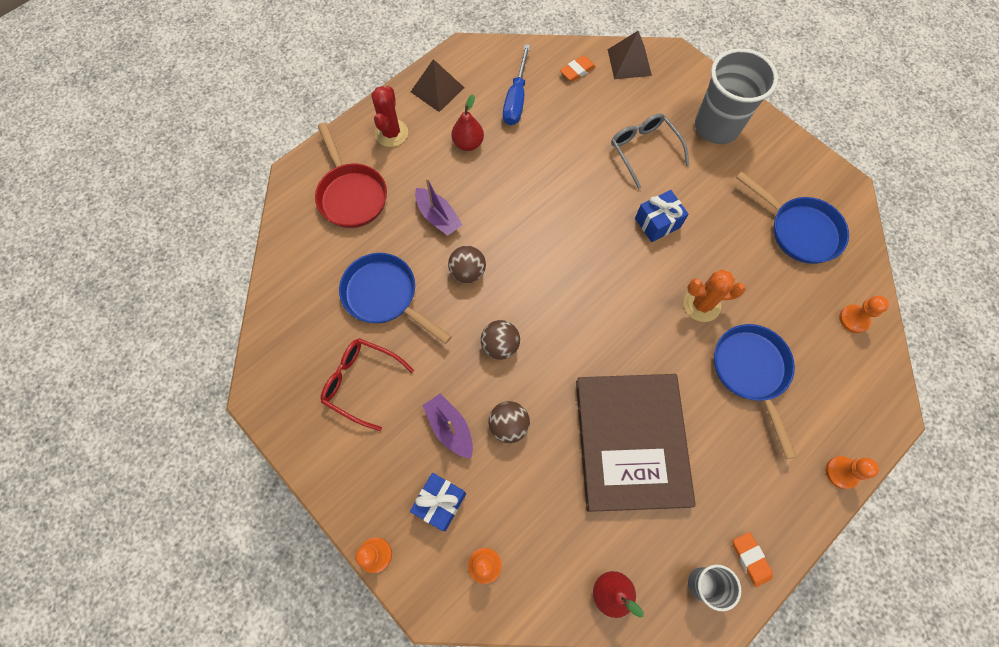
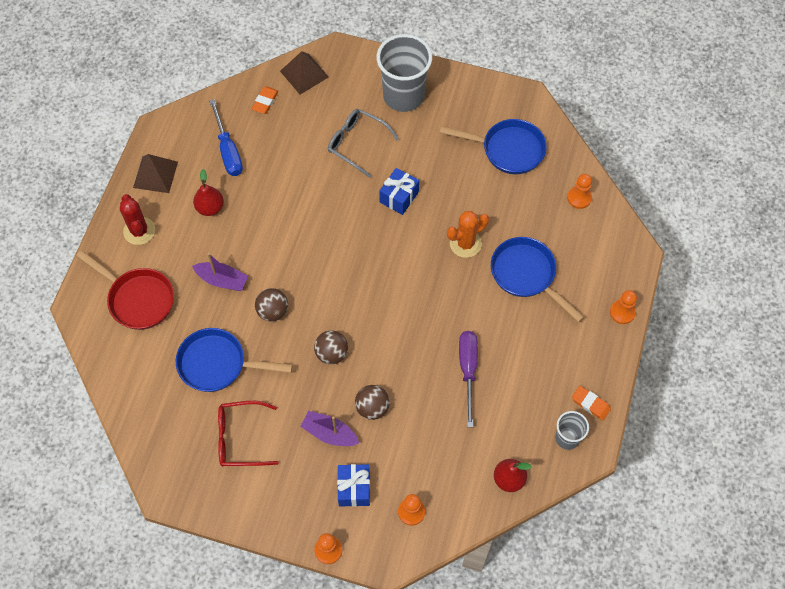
camera: 30 degrees left, 5 degrees down
brown book [576,374,696,512] -> purple screwdriver [459,331,478,427]

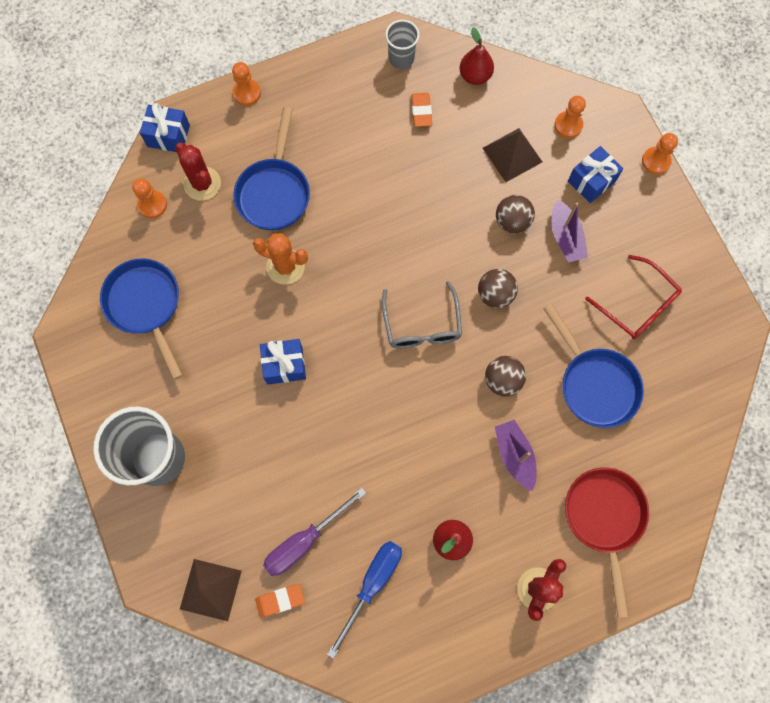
camera: 130 degrees left, 10 degrees up
brown pyramid [133,154,178,193] -> brown pyramid moved to [483,128,542,182]
grey glasses [328,109,399,178] -> grey glasses moved to [382,281,462,348]
purple screwdriver [459,331,478,427] -> purple screwdriver moved to [263,487,366,576]
orange eraser [572,386,611,420] -> orange eraser moved to [411,93,432,127]
none -> blue gift [140,103,190,152]
none -> red cactus [175,143,221,201]

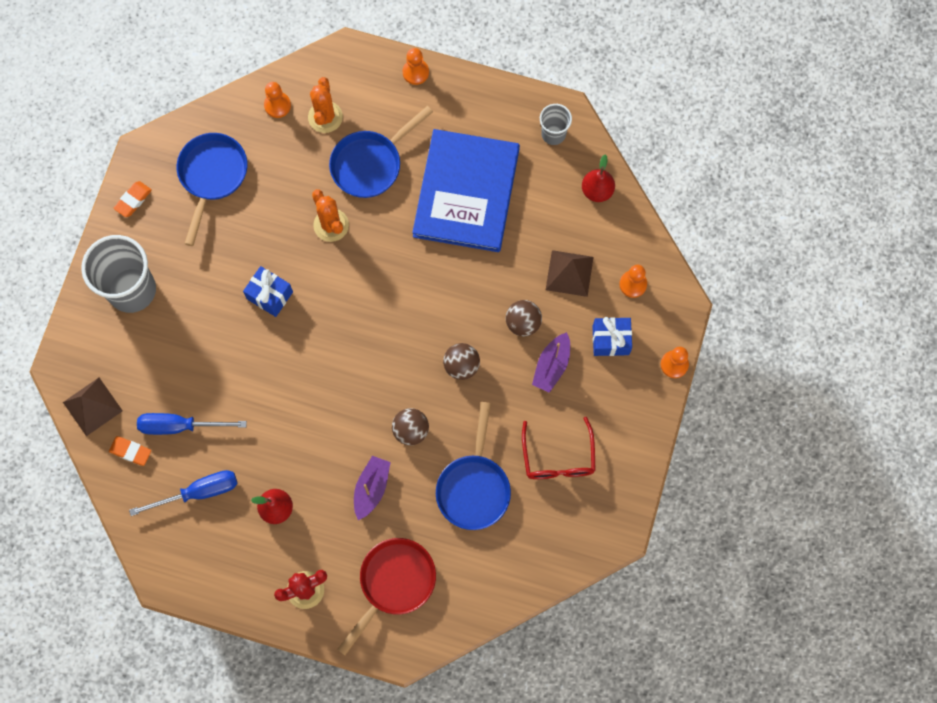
camera: 40 degrees right, 0 degrees up
blue gift [140,103,190,152] -> none
red cactus [175,143,221,201] -> orange cactus [308,77,343,133]
purple screwdriver [263,487,366,576] -> blue screwdriver [137,413,247,435]
grey glasses [382,281,462,348] -> none
orange eraser [411,93,432,127] -> orange eraser moved to [113,181,152,217]
none -> blue book [412,129,520,252]

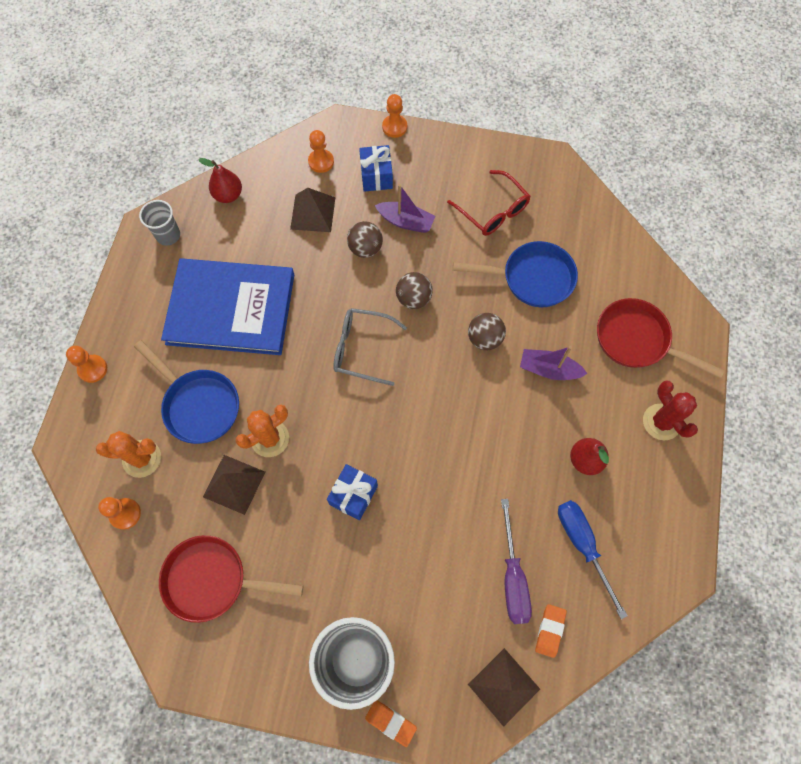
camera: 95 degrees left, 5 degrees down
orange eraser [113,181,152,217] -> orange eraser moved to [365,700,417,747]
blue screwdriver [137,413,247,435] -> purple screwdriver [501,499,532,624]
blue pan [177,133,247,246] -> red pan [159,535,303,623]
red glasses [522,417,596,479] -> red glasses turned 60 degrees clockwise [447,170,531,236]
none -> brown pyramid [203,455,265,515]
none -> grey glasses [333,308,407,386]

